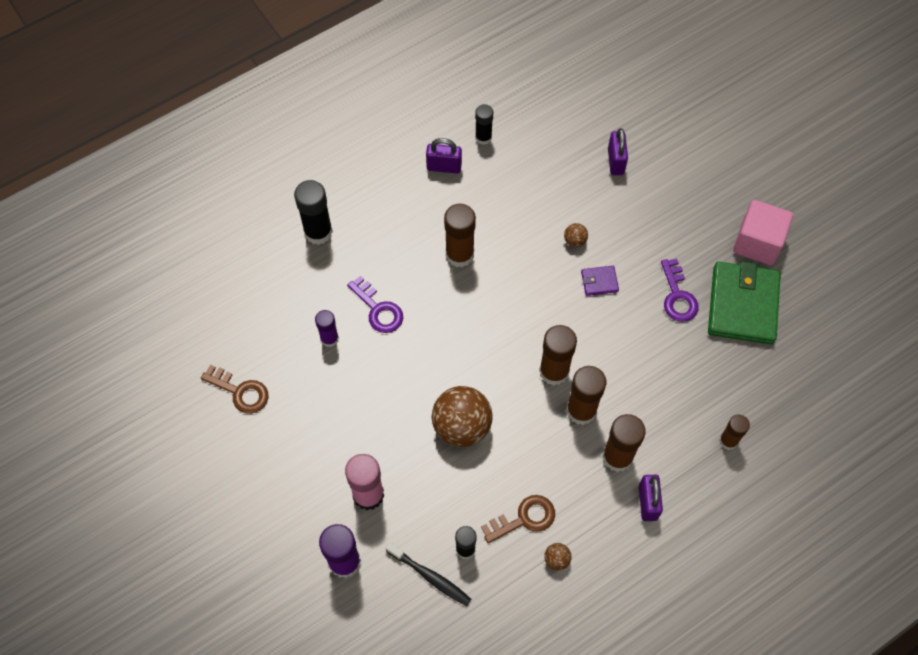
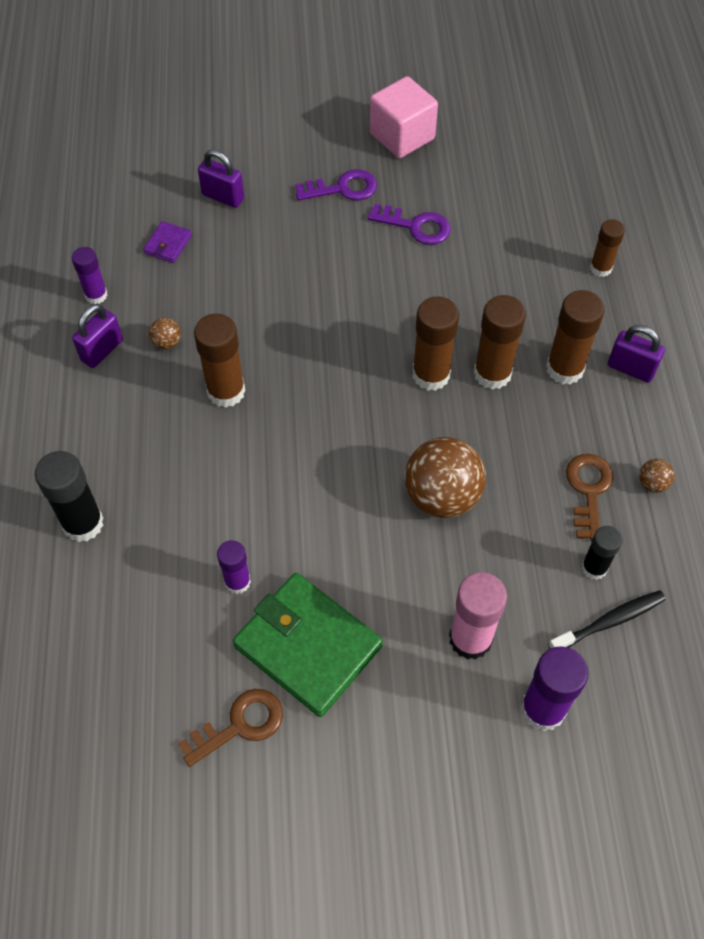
camera: 60 degrees left, 5 degrees down
purple key [347,276,403,333] -> purple key moved to [295,169,377,201]
black glue stick [475,104,493,145] -> purple glue stick [72,247,108,304]
brown ball [564,223,588,247] -> brown ball moved to [149,318,181,349]
purple wallet [581,266,619,296] -> purple wallet moved to [143,221,192,263]
green wallet [708,261,781,344] -> green wallet moved to [233,573,383,717]

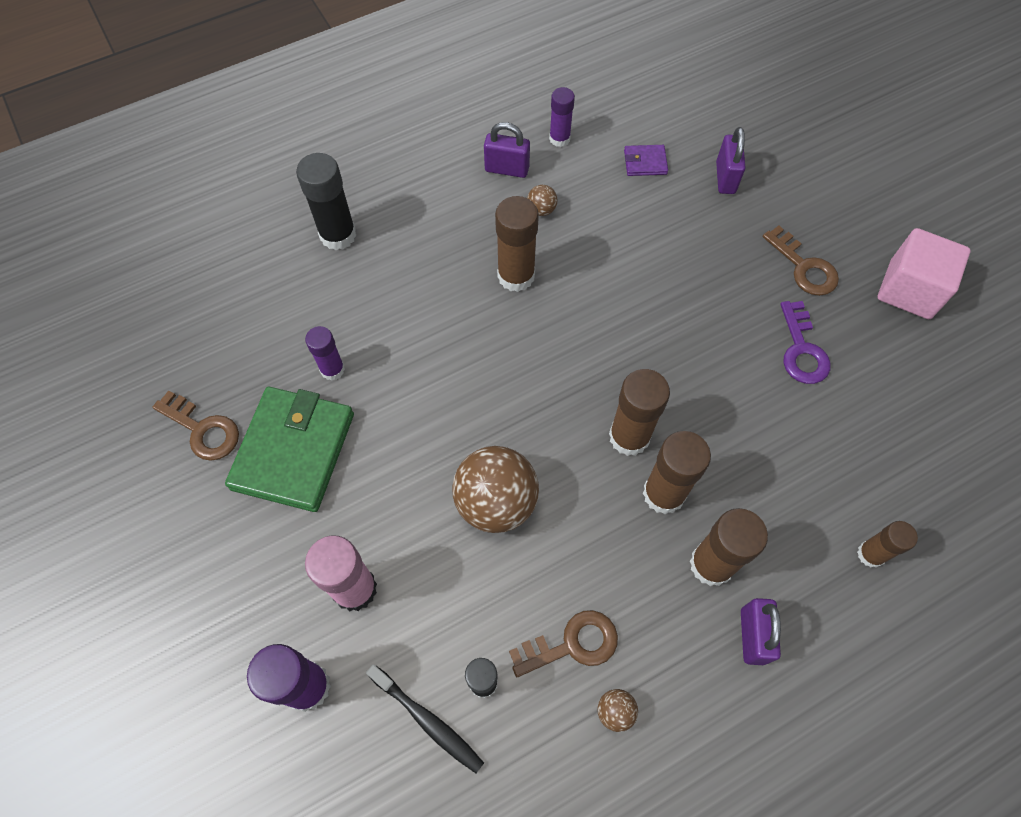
camera: 65 degrees right, 5 degrees up
purple key [295,169,377,201] -> brown key [763,226,839,296]

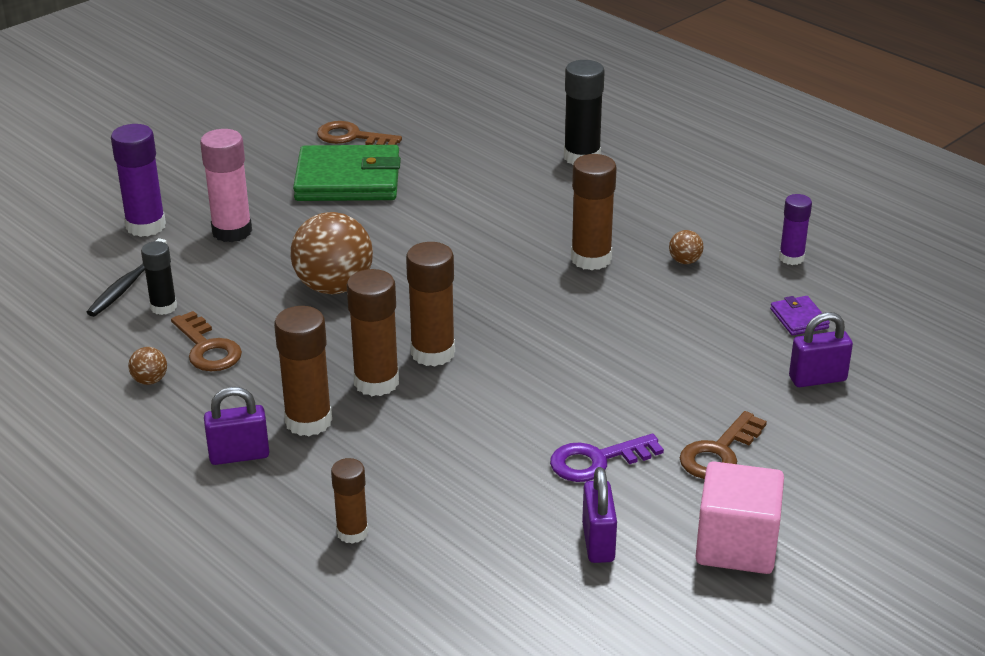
camera: 75 degrees right, 30 degrees down
brown key [152,390,239,461] -> brown key turned 90 degrees clockwise [317,121,402,145]
purple glue stick [305,326,345,380] -> none
purple padlock [484,122,530,178] -> purple padlock moved to [582,467,617,563]

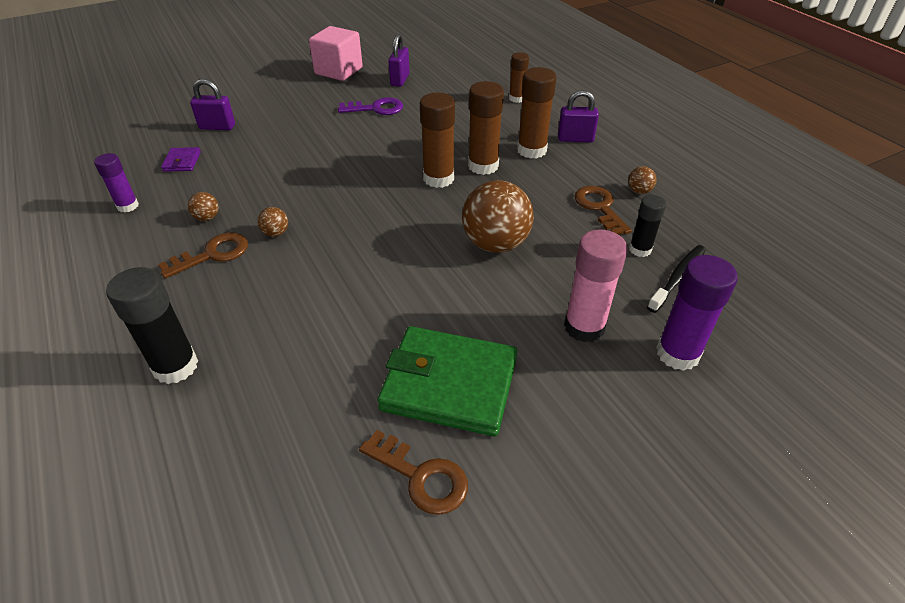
camera: 165 degrees left, 10 degrees up
brown glue stick [571,154,617,270] -> brown ball [258,207,288,237]
brown key [680,411,767,479] -> brown key moved to [158,233,248,278]

